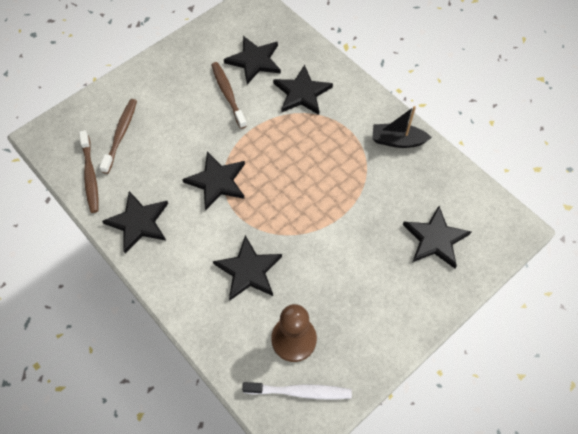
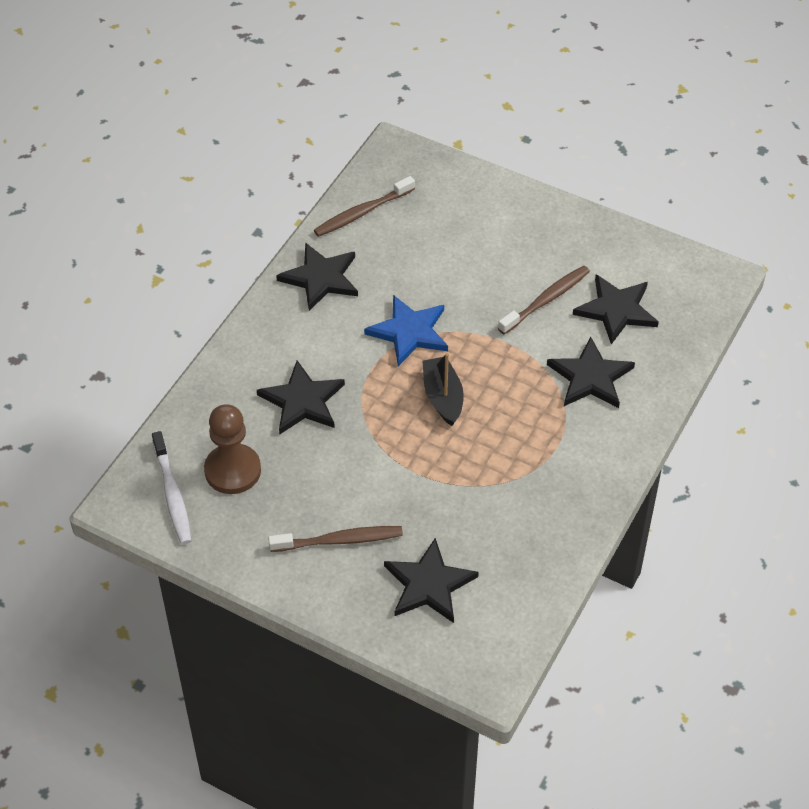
camera: 70 degrees right, 10 degrees down
brown toothbrush [99,99,137,174] -> brown toothbrush moved to [268,526,403,552]
black star [182,152,245,210] -> blue star [364,295,448,366]
black boat [372,106,432,148] -> black boat moved to [422,353,464,426]

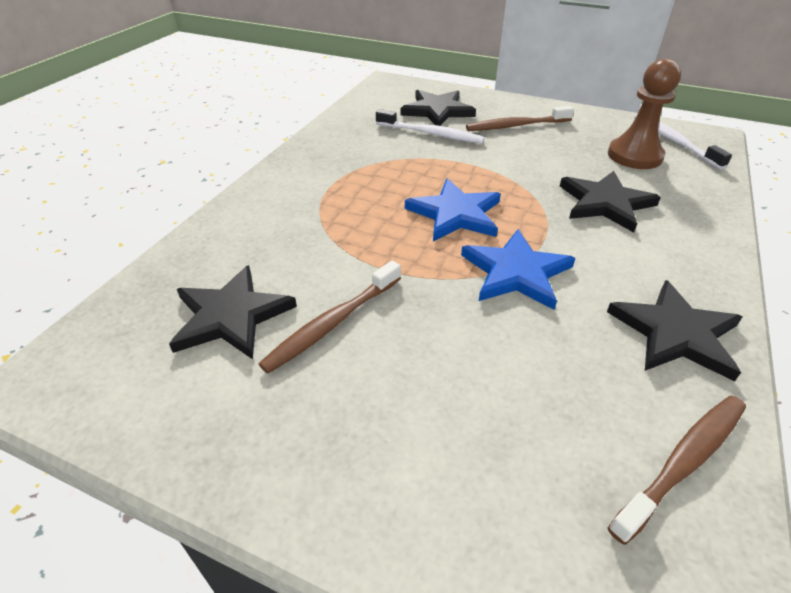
camera: 175 degrees right, 10 degrees down
black boat [422,353,464,426] -> blue star [405,178,501,242]
black star [547,337,635,408] -> none
none -> white toothbrush [376,109,485,144]

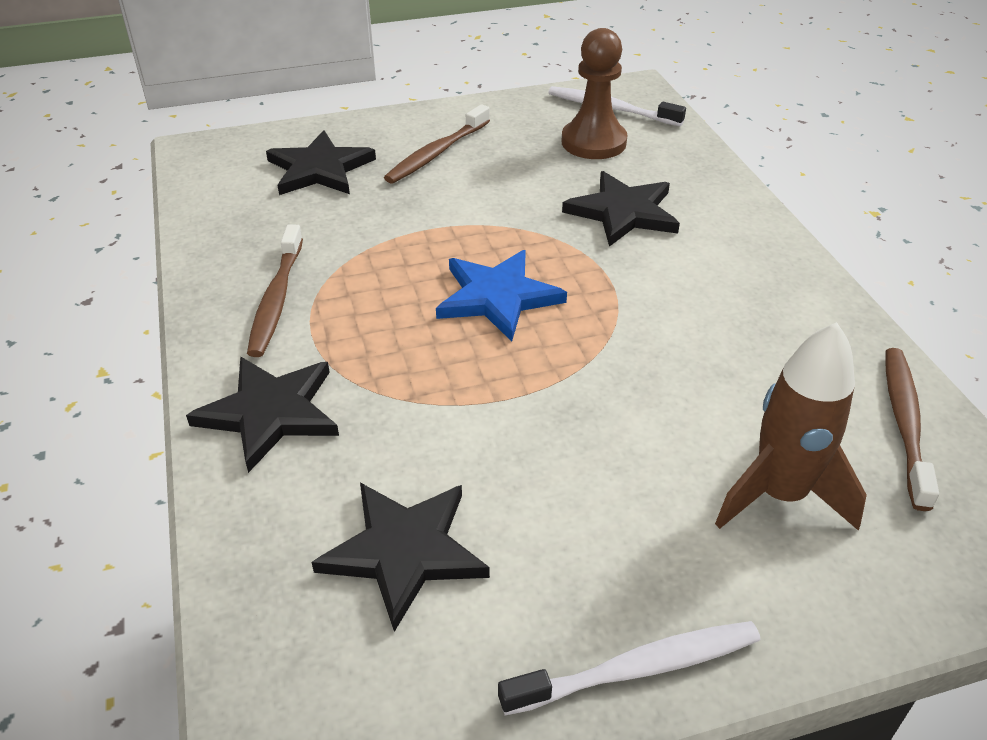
camera: 40 degrees left, 0 degrees up
brown toothbrush [259,260,401,373] -> brown toothbrush moved to [247,224,303,357]
white toothbrush [376,109,485,144] -> white toothbrush moved to [498,621,760,715]
blue star [461,229,575,310] -> none
black star [607,280,742,381] -> black star moved to [186,357,339,473]
none -> brown rocket [715,322,867,531]

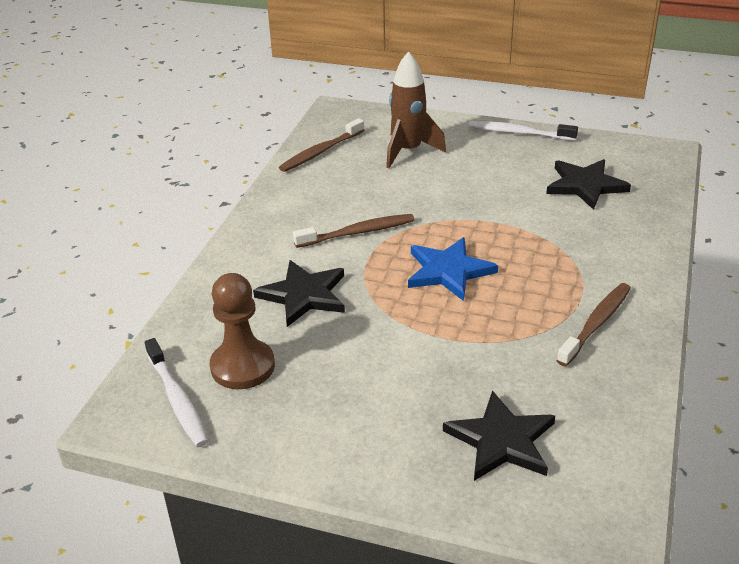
camera: 145 degrees left, 5 degrees down
black star [186,357,339,473] -> none
brown toothbrush [384,104,490,183] -> brown toothbrush moved to [293,214,414,248]

